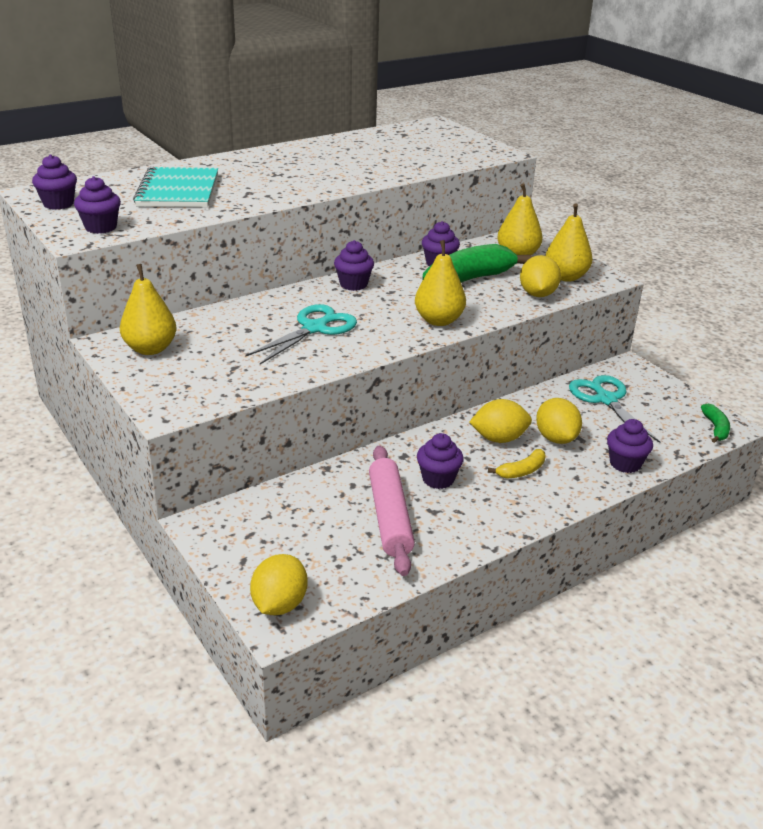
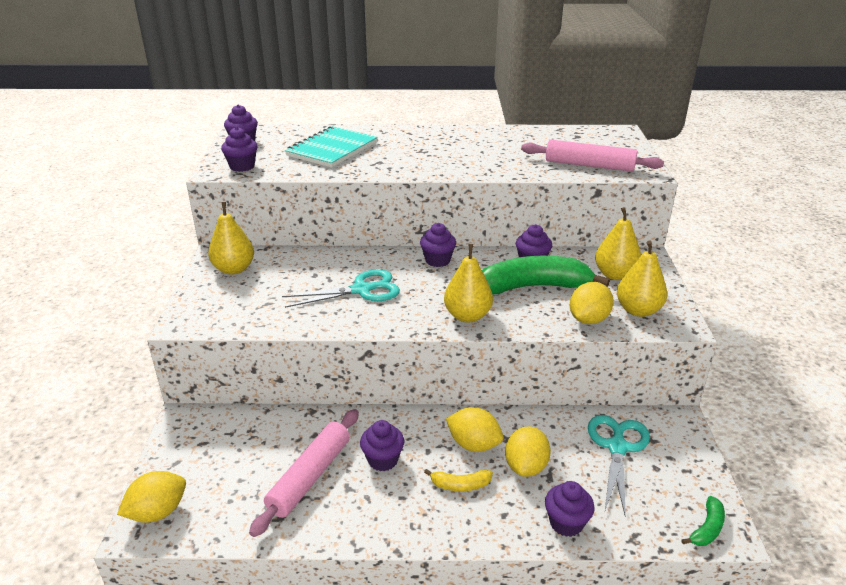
camera: 35 degrees right, 0 degrees up
none -> pink rolling pin [521,140,664,172]

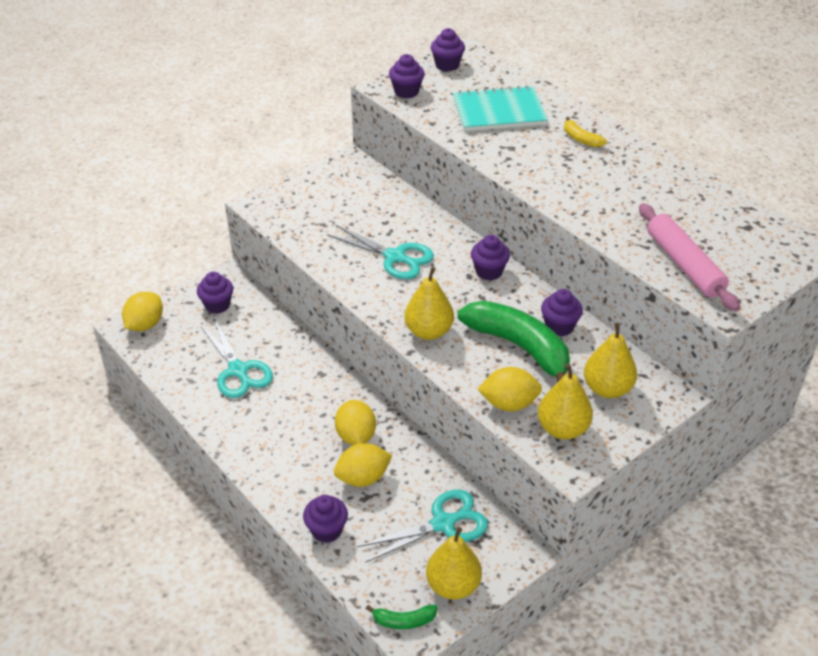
camera: 50 degrees right, 10 degrees up
yellow lemon [117,471,186,523] -> yellow lemon turned 75 degrees counterclockwise [122,292,163,331]
yellow pear [208,202,254,275] -> yellow pear moved to [426,527,482,600]
pink rolling pin [249,409,359,537] -> turquoise scissors [200,320,273,398]
purple cupcake [360,420,404,471] -> purple cupcake moved to [197,272,233,314]
yellow banana [424,469,493,491] -> yellow banana moved to [564,117,607,147]

